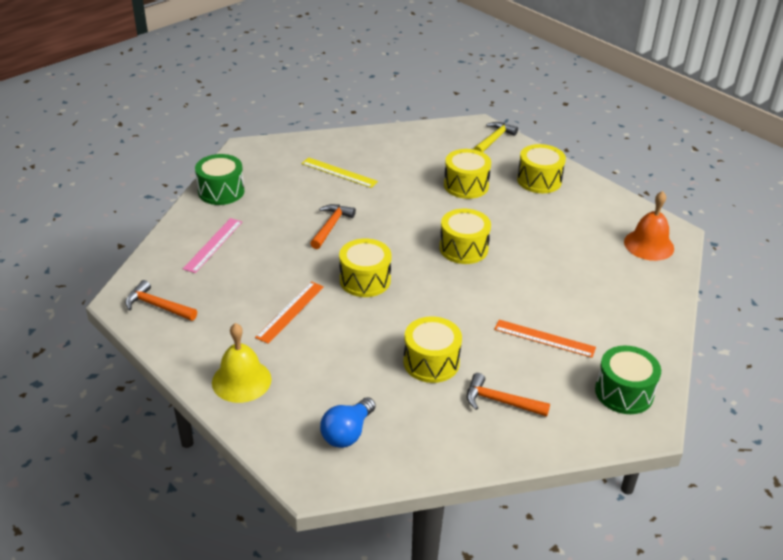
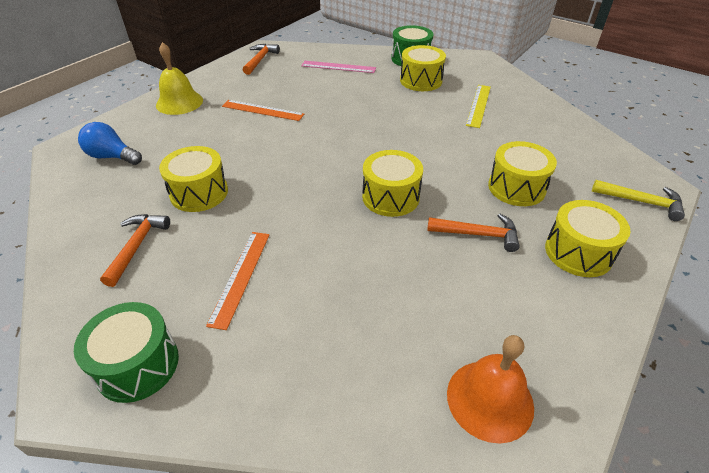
camera: 80 degrees right, 5 degrees up
orange hammer [310,204,356,249] -> orange hammer moved to [427,214,520,252]
yellow drum [339,239,392,297] -> yellow drum moved to [400,45,446,91]

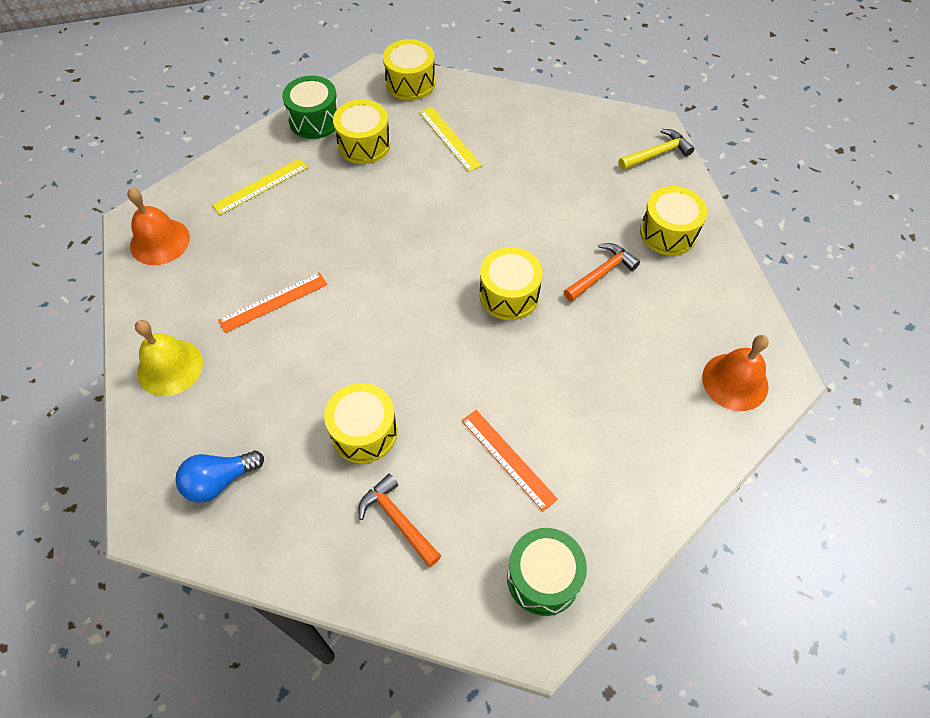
camera: 50 degrees left, 15 degrees up
orange hammer [243,44,280,75] -> orange bell [127,188,190,265]
pink ruler [301,61,376,73] -> yellow ruler [212,158,308,215]
yellow drum [488,141,557,206] -> yellow drum moved to [383,39,435,101]

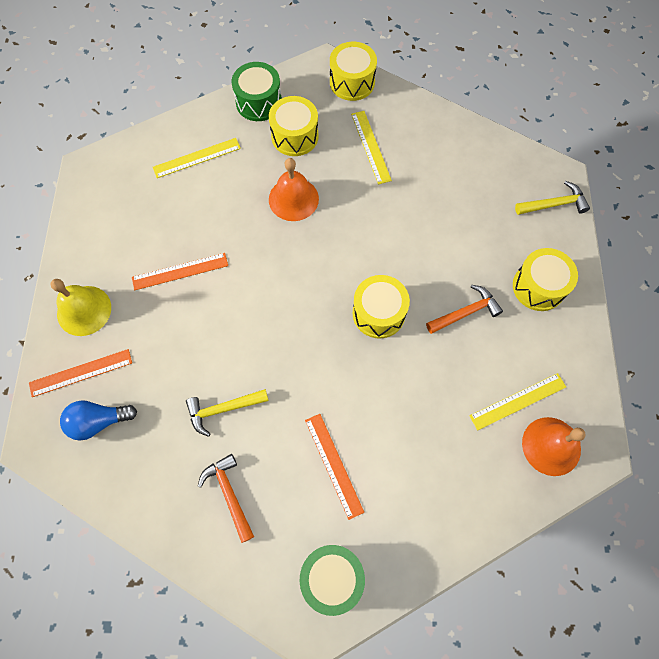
camera: 15 degrees right, 10 degrees up
orange bell [127,188,190,265] -> orange bell moved to [269,158,319,221]
yellow drum [324,383,398,463] -> yellow hammer [186,389,269,437]
none -> orange ruler [29,349,132,397]
none -> yellow ruler [469,373,566,430]

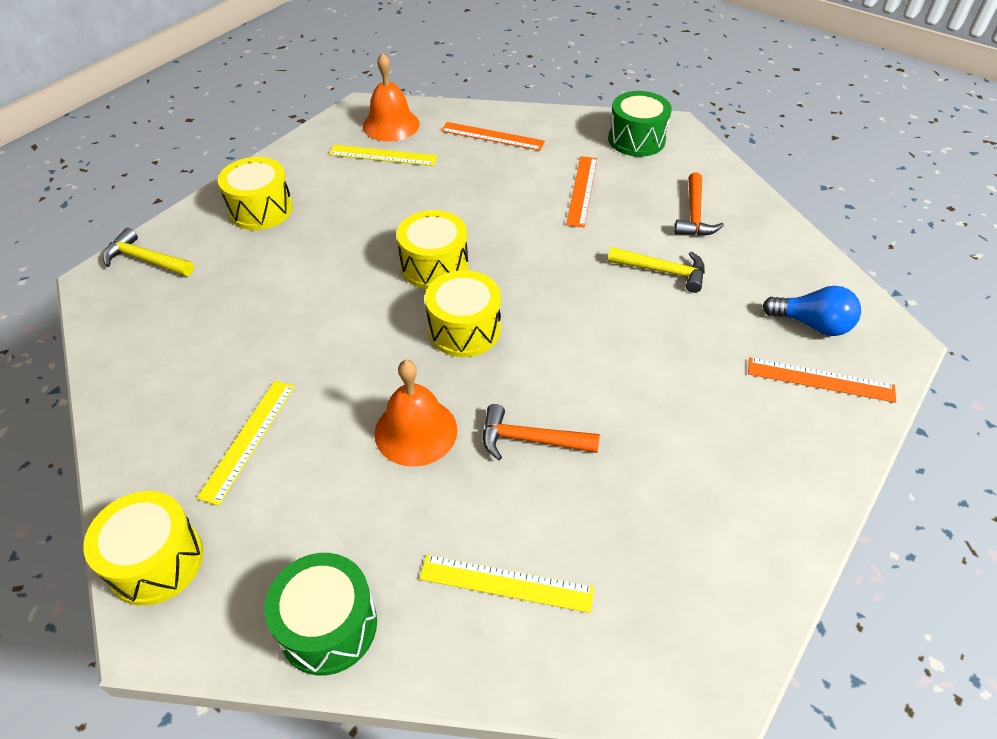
camera: 145 degrees left, 20 degrees down
yellow bell [50,279,111,336] -> none
orange ruler [132,253,228,290] -> orange ruler moved to [441,122,545,151]
yellow drum [269,96,319,156] -> yellow drum moved to [425,270,501,357]
orange hammer [426,285,503,334] -> orange hammer moved to [483,404,600,460]

